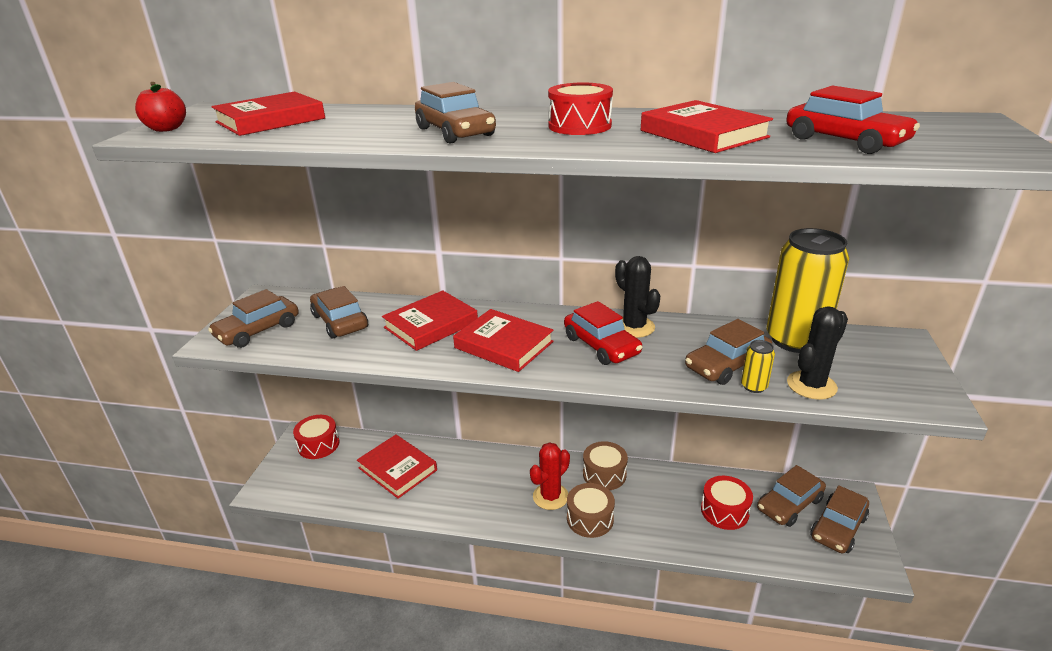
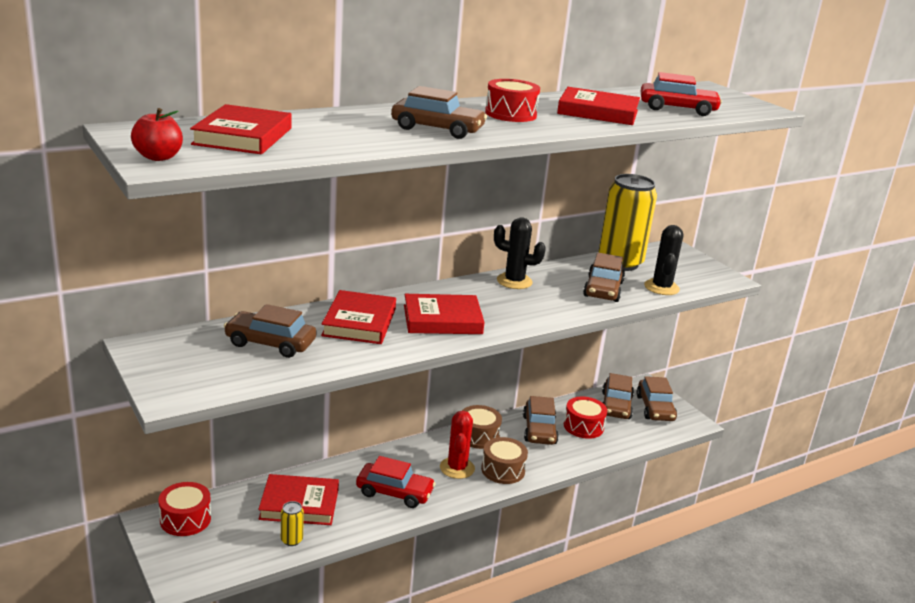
camera: 45 degrees left, 5 degrees down
brown car [208,289,299,348] -> brown car moved to [523,396,559,445]
red car [564,301,642,365] -> red car moved to [356,456,436,508]
yellow can [741,340,775,393] -> yellow can moved to [281,501,304,546]

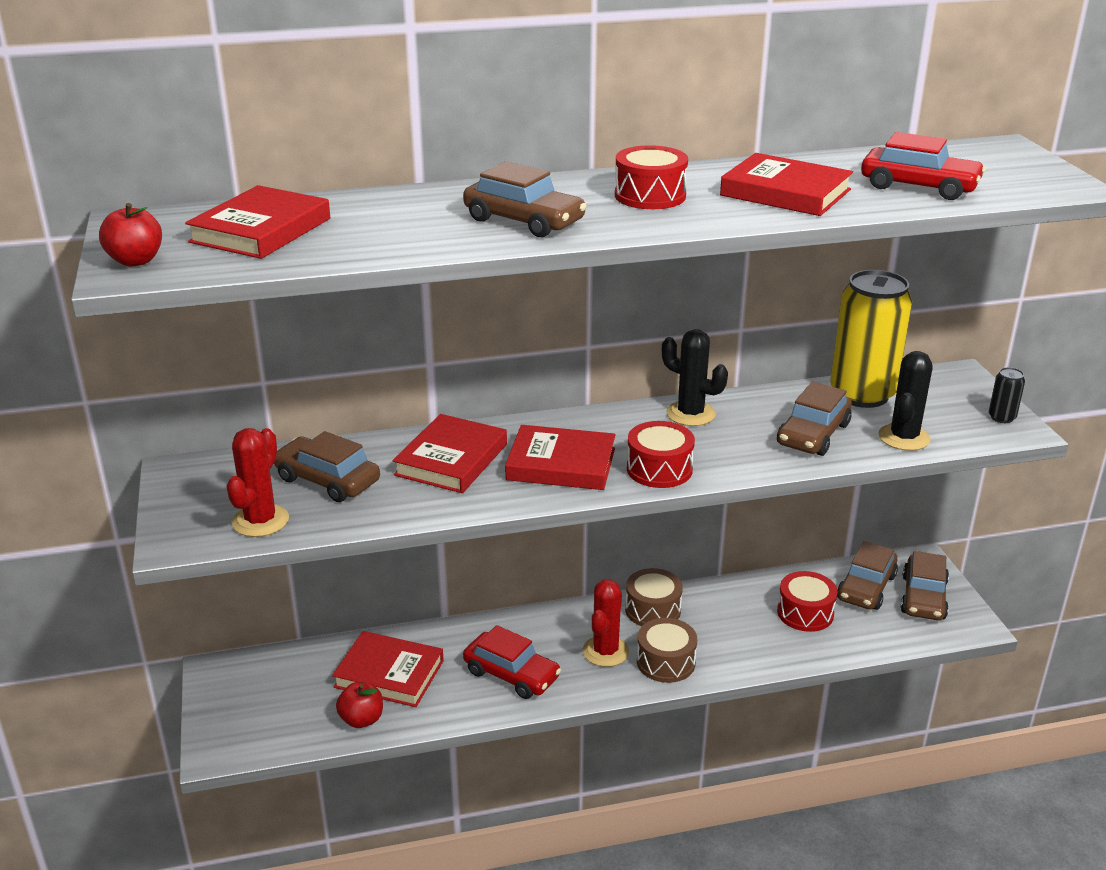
camera: 20 degrees right, 5 degrees up
red drum [158,482,211,536] -> red drum moved to [627,421,695,488]
yellow can [281,501,304,546] -> red apple [336,682,383,728]
brown car [523,396,559,445] -> none
none -> red cactus [227,428,289,537]
none -> black can [989,367,1025,423]

